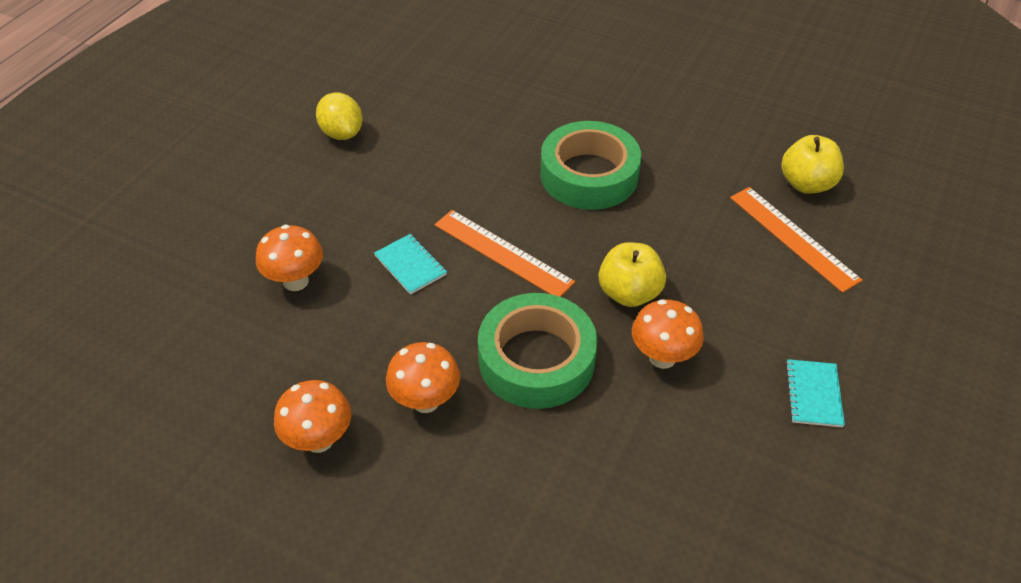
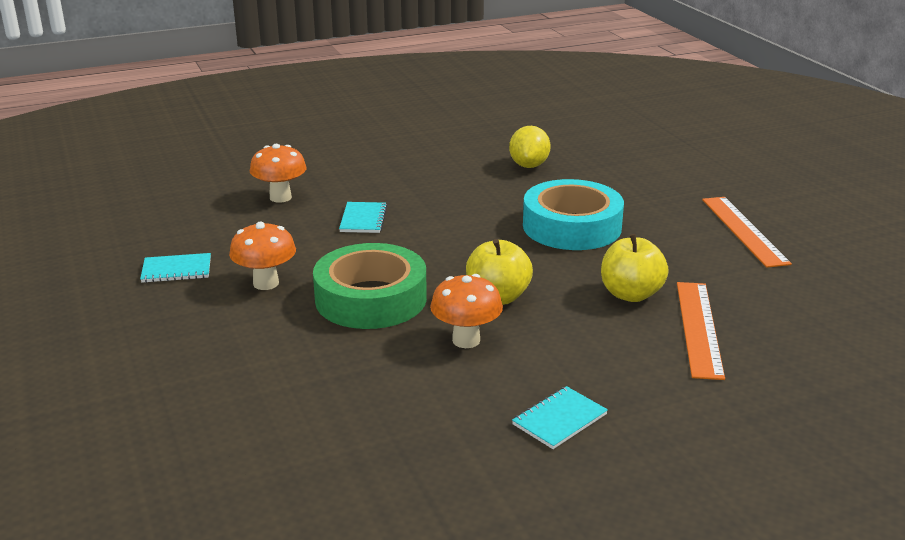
camera: 40 degrees right, 20 degrees down
orange mushroom [274,380,351,453] -> turquoise notebook [140,253,211,283]
yellow lemon [316,92,362,140] -> yellow lemon moved to [509,126,551,168]
orange ruler [435,210,575,297] -> orange ruler moved to [702,197,792,268]
green tape [541,121,641,210] -> turquoise tape [523,179,624,250]
yellow apple [781,135,844,194] -> yellow apple moved to [601,234,669,302]

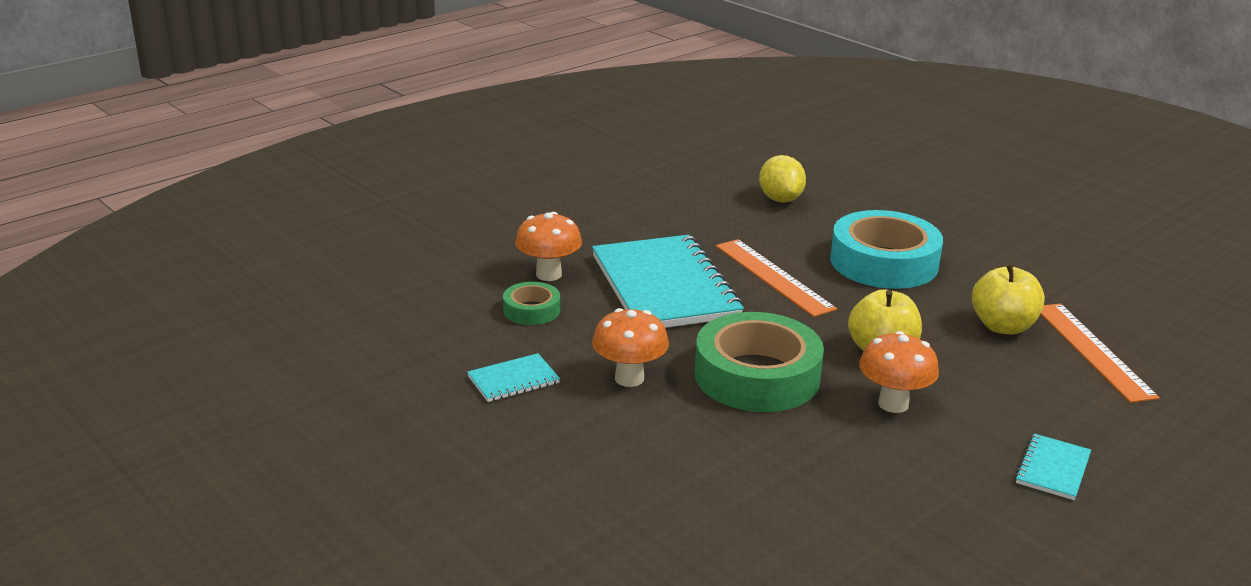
camera: 20 degrees left, 0 degrees up
turquoise notebook [339,202,387,233] -> turquoise notebook [592,235,744,328], size x2.32
orange ruler [702,197,792,268] -> orange ruler moved to [716,239,837,317]
none -> green tape [503,282,560,325]

